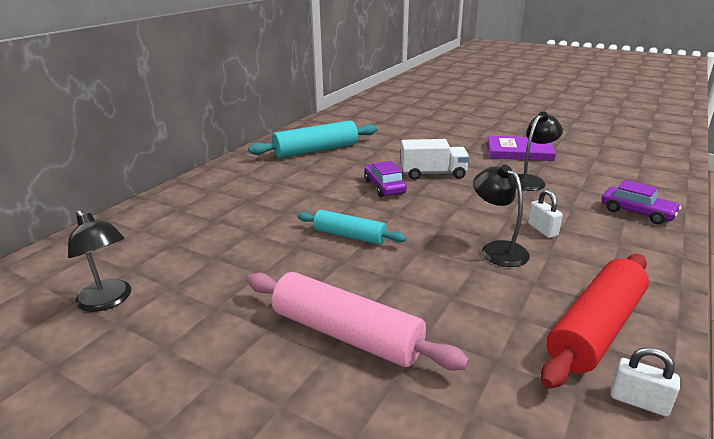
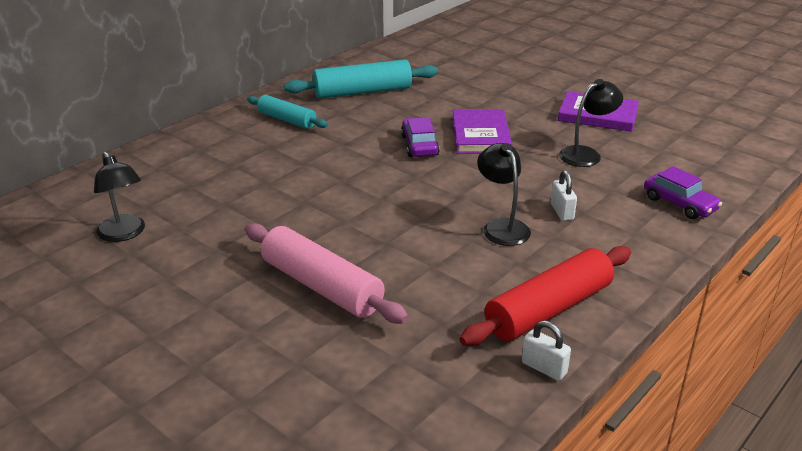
camera: 10 degrees right, 5 degrees up
turquoise rolling pin [297,210,406,245] -> turquoise rolling pin moved to [247,95,328,129]
white truck [401,139,470,180] -> purple book [452,109,512,154]

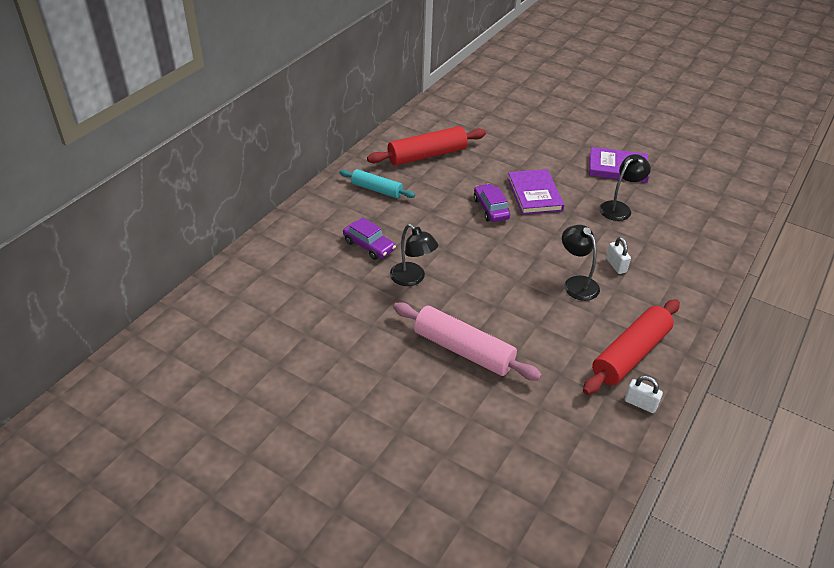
camera: 10 degrees left, 10 degrees up
black lamp [94,152,145,242] -> black lamp moved to [390,224,438,286]
turquoise rolling pin [284,59,438,99] -> red rolling pin [367,126,486,166]
purple car [644,166,722,219] -> purple car moved to [343,217,396,260]

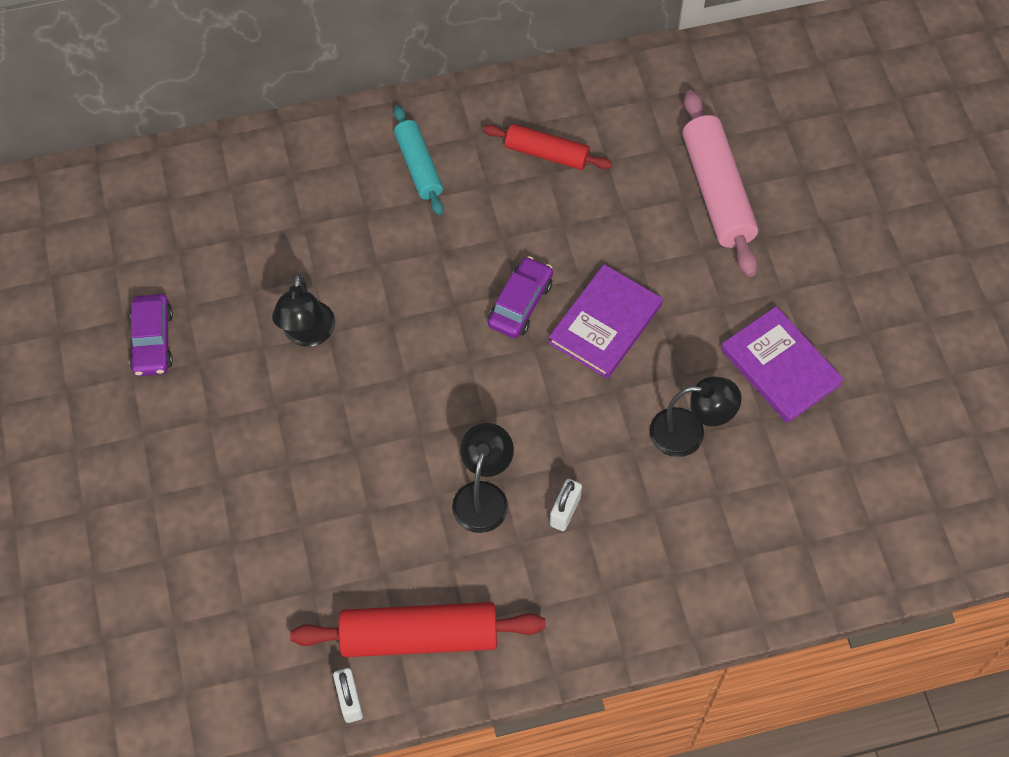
camera: 45 degrees right, 20 degrees up
purple car [343,217,396,260] -> purple car moved to [129,294,173,376]
red rolling pin [367,126,486,166] -> red rolling pin [483,124,612,170], size x0.62
pink rolling pin [393,303,542,381] -> pink rolling pin moved to [682,90,758,277]

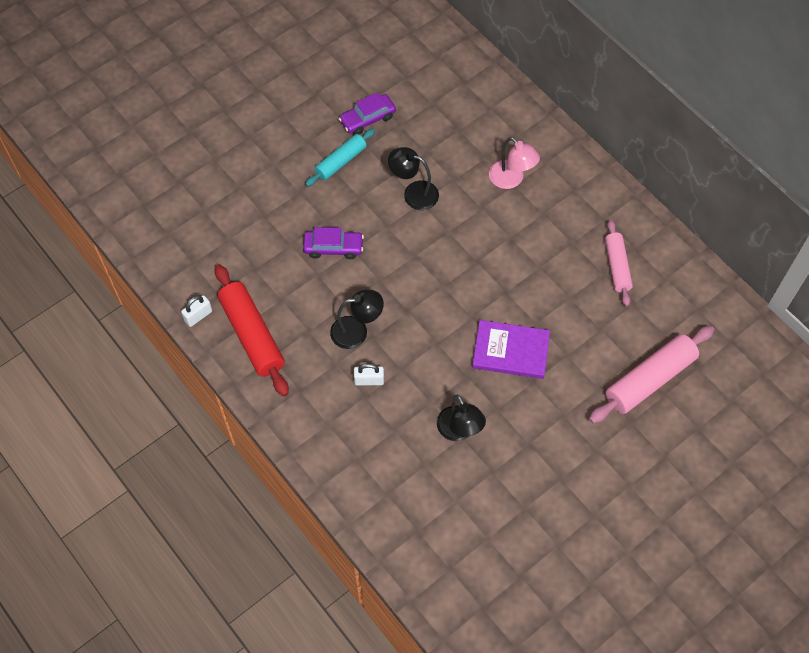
camera: 65 degrees right, 0 degrees up
black lamp [272,274,335,347] -> black lamp turned 45 degrees clockwise [388,147,439,210]
turquoise rolling pin [394,105,443,216] -> turquoise rolling pin moved to [305,129,375,186]
red rolling pin [483,124,612,170] -> pink rolling pin [605,220,633,306]
purple car [488,256,553,338] -> purple car moved to [303,227,364,259]
purple book [721,306,844,423] -> none
none -> pink lamp [489,137,540,189]

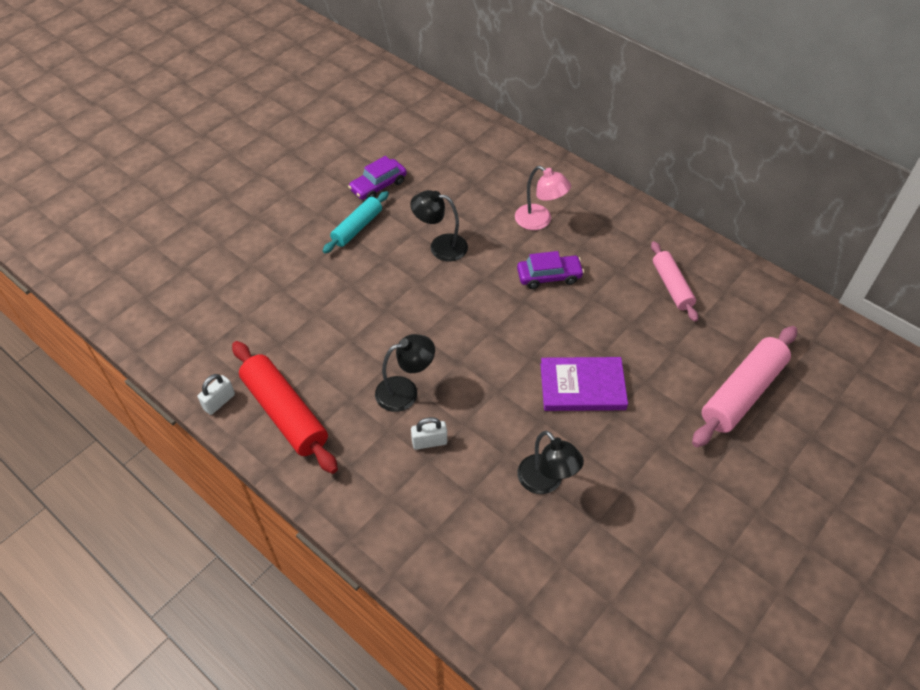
camera: 10 degrees left, 10 degrees down
purple car [303,227,364,259] -> purple car moved to [517,251,584,289]

